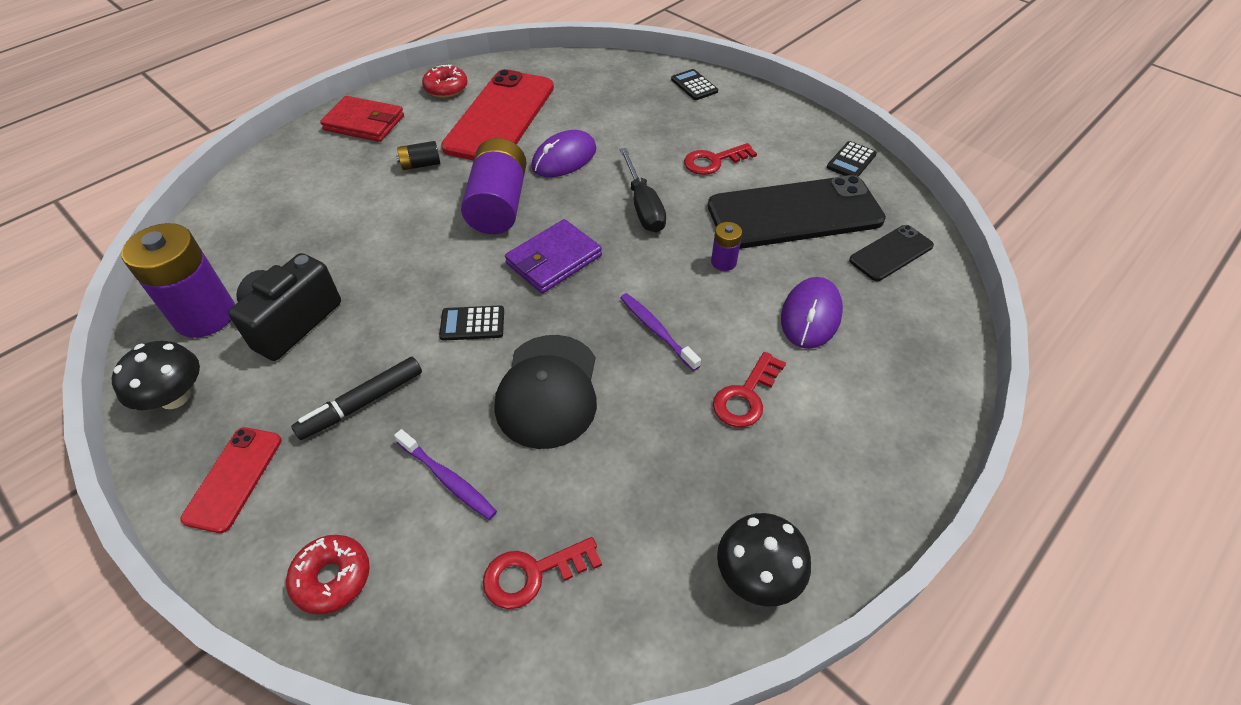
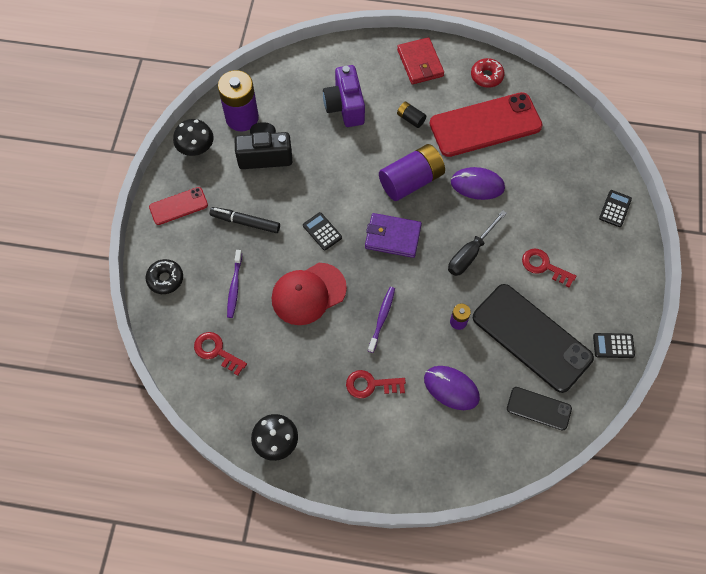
camera: 55 degrees right, 15 degrees up
red donut [286,535,370,615] -> black donut [145,259,183,294]
black cap [495,335,597,449] -> red cap [272,263,347,325]
purple mouse [781,277,843,349] -> purple mouse turned 45 degrees clockwise [424,366,480,410]
none -> purple camera [323,65,365,127]

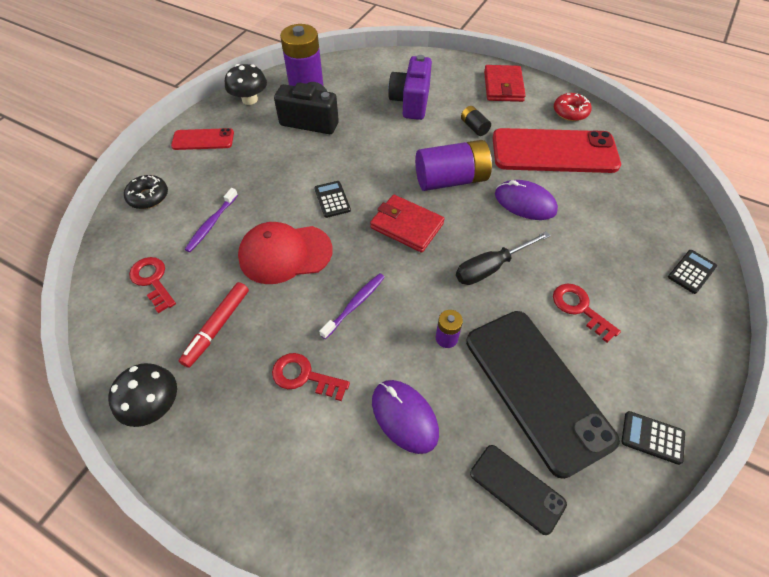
camera: 20 degrees right, 10 degrees down
black marker [210,207,280,233] -> none
purple wallet [365,213,422,258] -> red wallet [370,195,445,253]
none -> red marker [179,282,249,368]

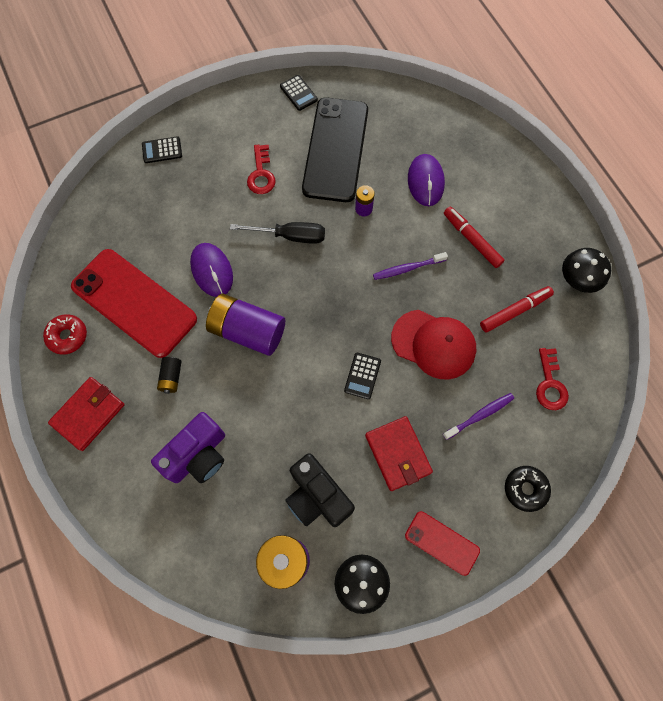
camera: 145 degrees left, 15 degrees up
red key [272,353,350,401] -> red marker [444,207,505,268]
red wallet [370,195,445,253] -> red wallet moved to [365,416,433,491]
black phone [470,445,567,535] -> none

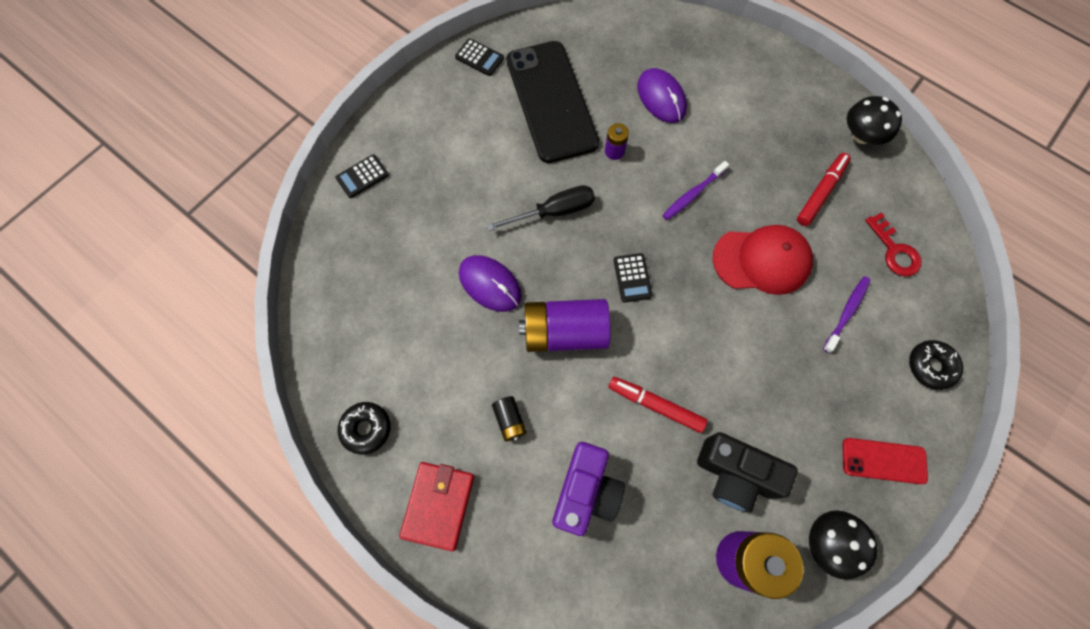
camera: 25 degrees left, 0 degrees up
red donut [43,314,87,355] -> black donut [338,402,391,455]
red phone [71,249,197,358] -> none
red key [247,144,276,194] -> none
black calculator [344,353,381,399] -> black calculator moved to [614,253,653,303]
red wallet [365,416,433,491] -> none
red marker [444,207,505,268] -> red marker moved to [608,377,707,433]

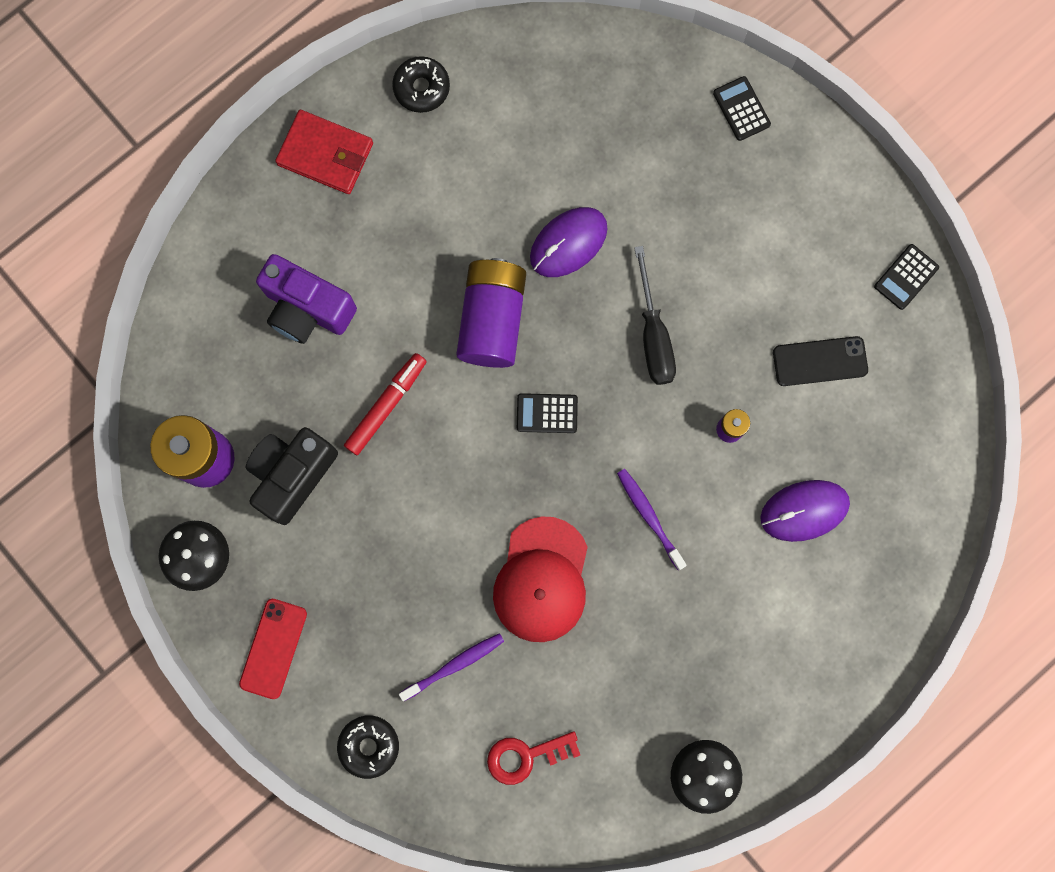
camera: 100 degrees right, 10 degrees up
black battery [492,396,527,441] -> none
black phone [506,41,599,163] -> black phone [773,336,868,386], size x0.50
red marker [797,153,851,226] -> none
purple toothbrush [823,276,871,353] -> purple toothbrush turned 75 degrees counterclockwise [399,633,504,701]

